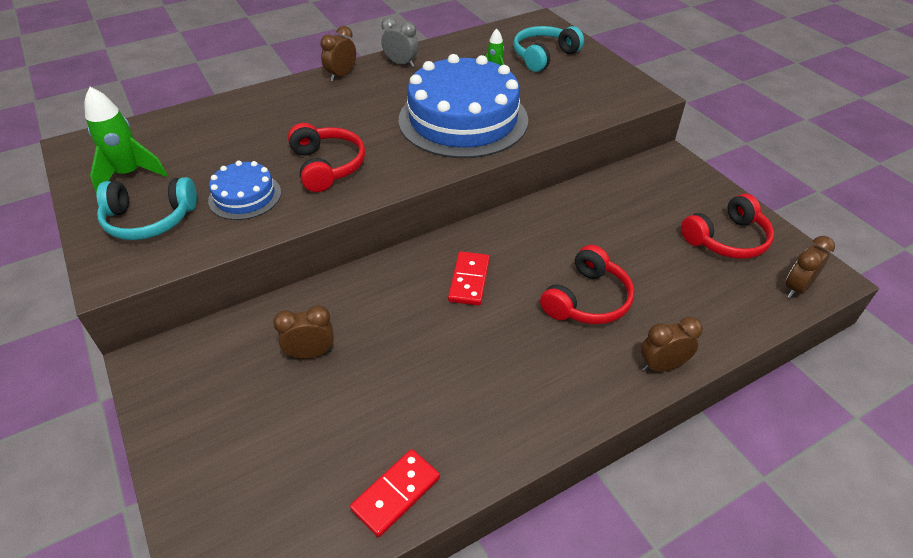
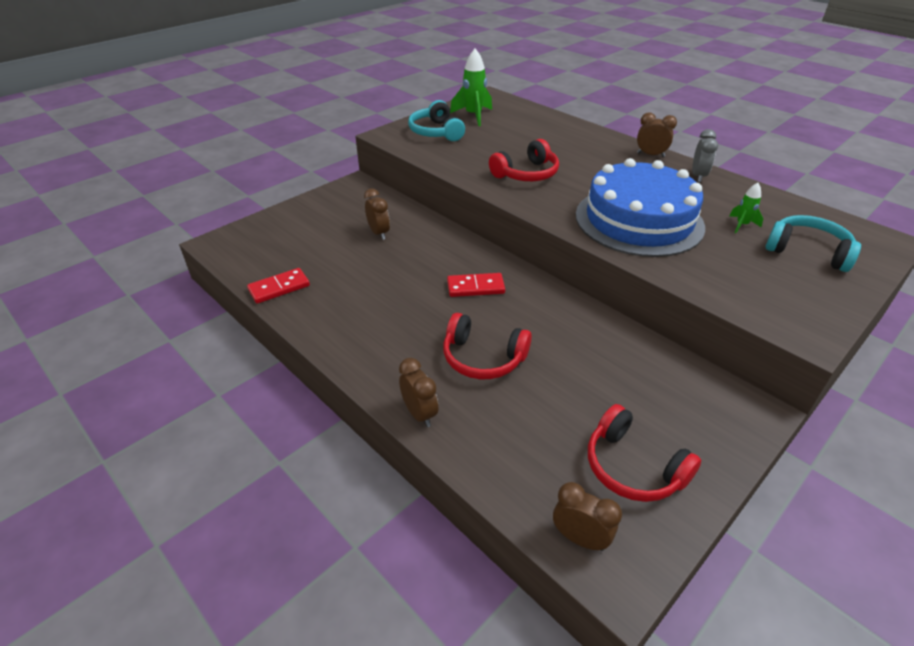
camera: 75 degrees right, 5 degrees down
blue cake [208,161,281,220] -> none
red domino [350,449,440,537] -> red domino turned 60 degrees counterclockwise [247,268,310,304]

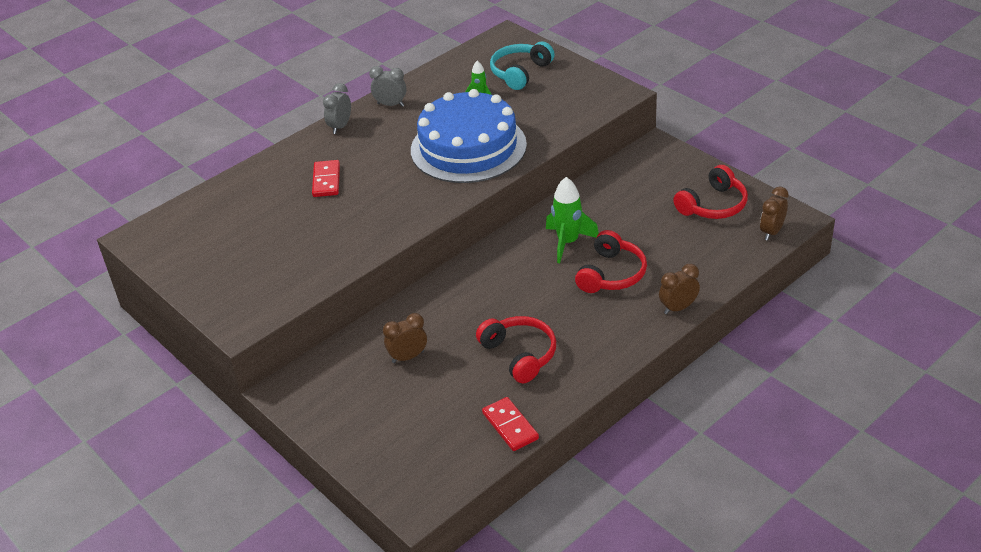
camera: 85 degrees left, 0 degrees up
turquoise headphones [408,100,465,141] -> none
red domino [447,273,505,297] -> red domino moved to [312,160,340,197]
green rocket [450,49,492,126] -> green rocket moved to [546,177,599,263]
red headphones [489,139,559,181] -> red headphones moved to [476,316,556,384]
brown clock [637,112,677,157] -> grey clock [323,83,351,134]

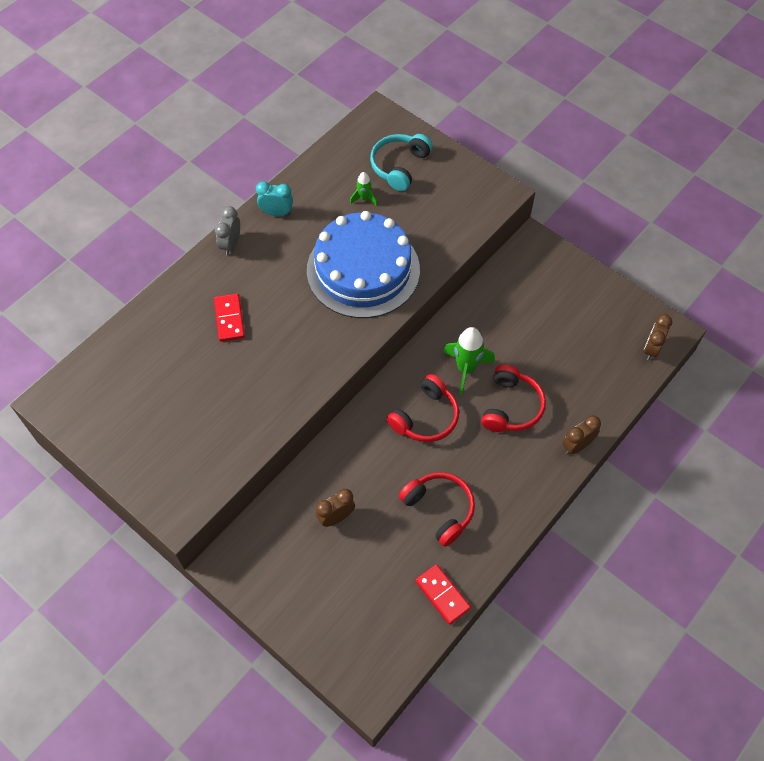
camera: 10 degrees left, 20 degrees up
grey clock [369,66,406,107] -> turquoise clock [256,181,293,216]
red headphones [673,165,748,219] -> red headphones moved to [387,374,459,442]

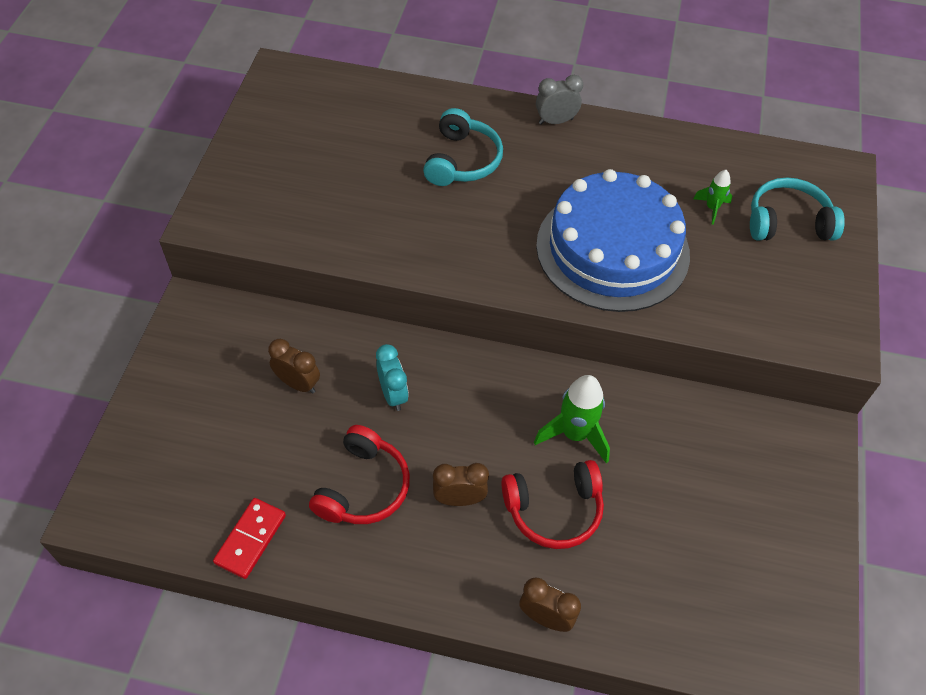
camera: 60 degrees right, 5 degrees down
red domino [214,294,245,342] -> turquoise headphones [423,108,503,186]
turquoise clock [256,181,293,216] -> turquoise clock moved to [376,344,409,411]
red headphones [387,374,459,442] -> none
brown clock [644,314,672,360] -> brown clock moved to [433,463,489,506]

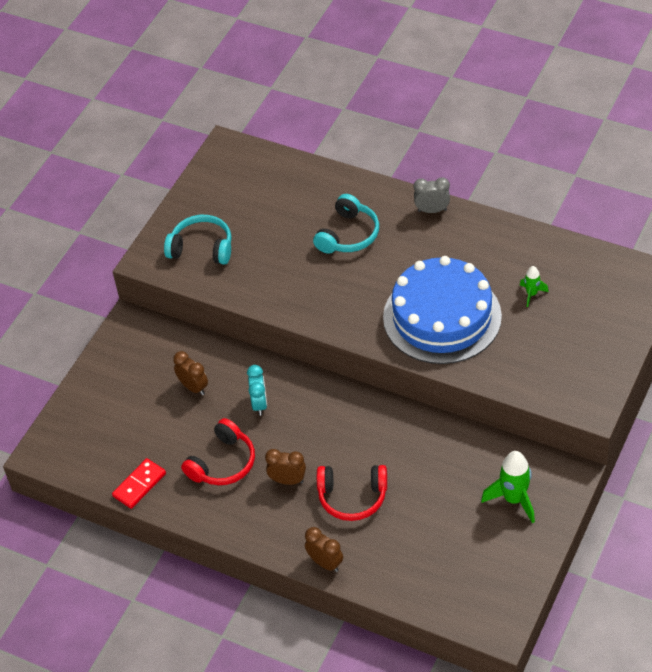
camera: 20 degrees right, 5 degrees down
green rocket [534,375,610,463] -> green rocket moved to [481,451,535,523]
turquoise headphones [750,178,845,240] -> turquoise headphones moved to [164,215,232,265]

